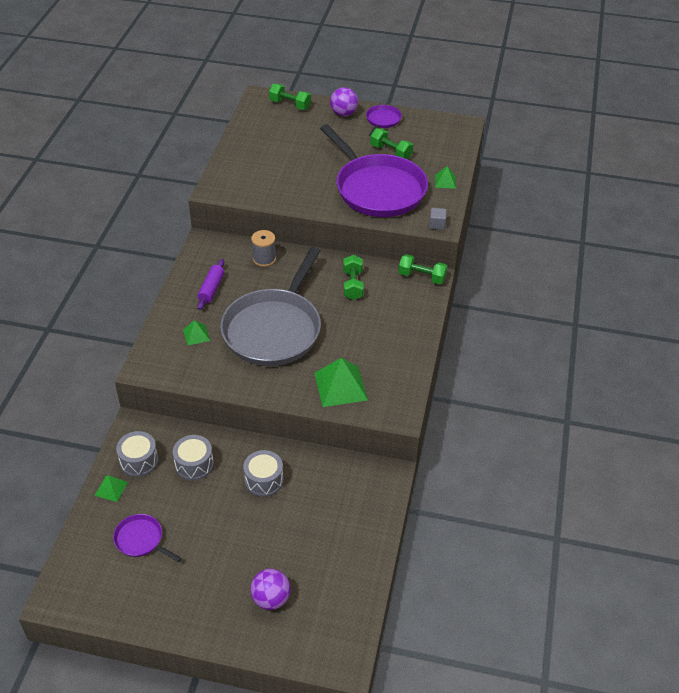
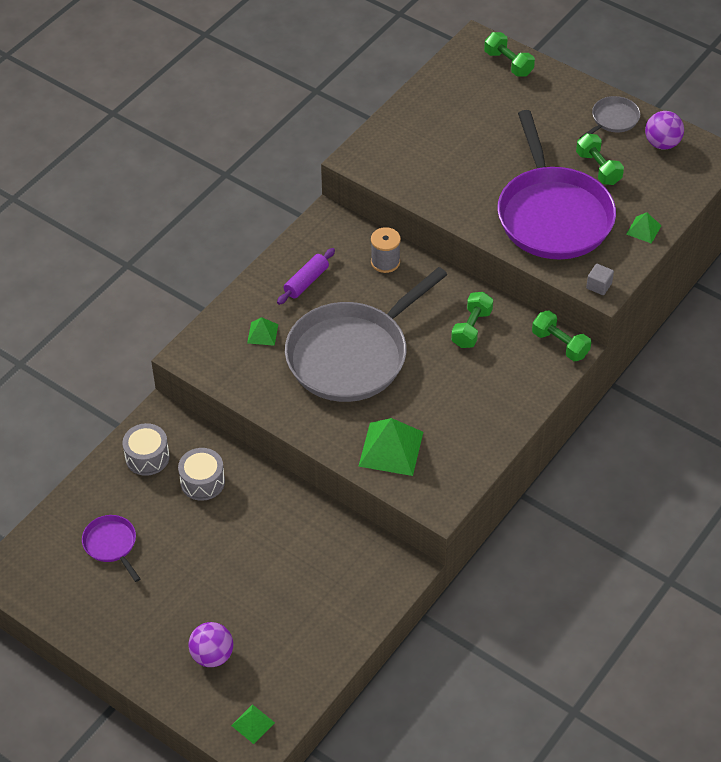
camera: 25 degrees right, 5 degrees up
green pyramid [94,475,128,502] -> green pyramid moved to [231,704,275,744]
grey drum [243,450,283,497] -> none
purple ball [330,87,358,116] -> purple ball moved to [645,111,684,150]
purple pan [366,105,402,136] -> grey pan [580,96,640,138]

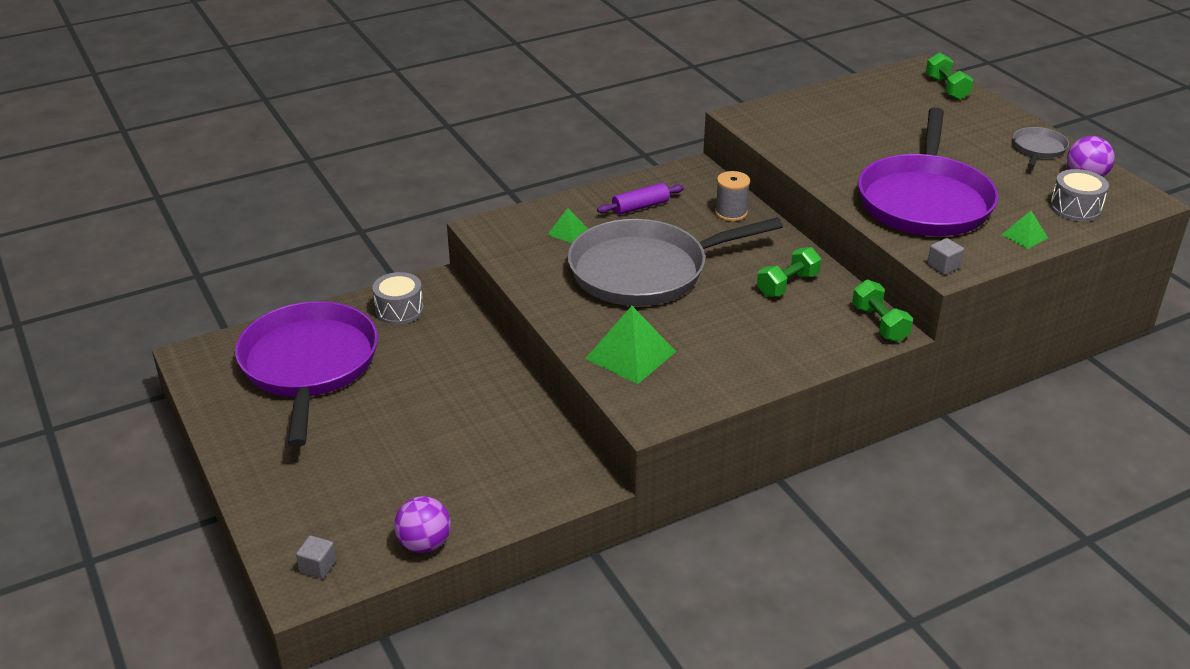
camera: 25 degrees right, 15 degrees down
purple pan [82,515,140,582] -> purple pan [235,301,378,447], size x2.34
grey drum [178,448,225,501] -> grey drum moved to [1050,169,1109,222]
purple ball [188,622,233,667] -> purple ball moved to [394,496,451,553]
green pyramid [231,704,275,744] -> grey cube [296,535,336,579]
green dumbbell [576,133,624,185] -> none
grey pan [580,96,640,138] -> grey pan turned 45 degrees counterclockwise [1013,127,1069,167]

